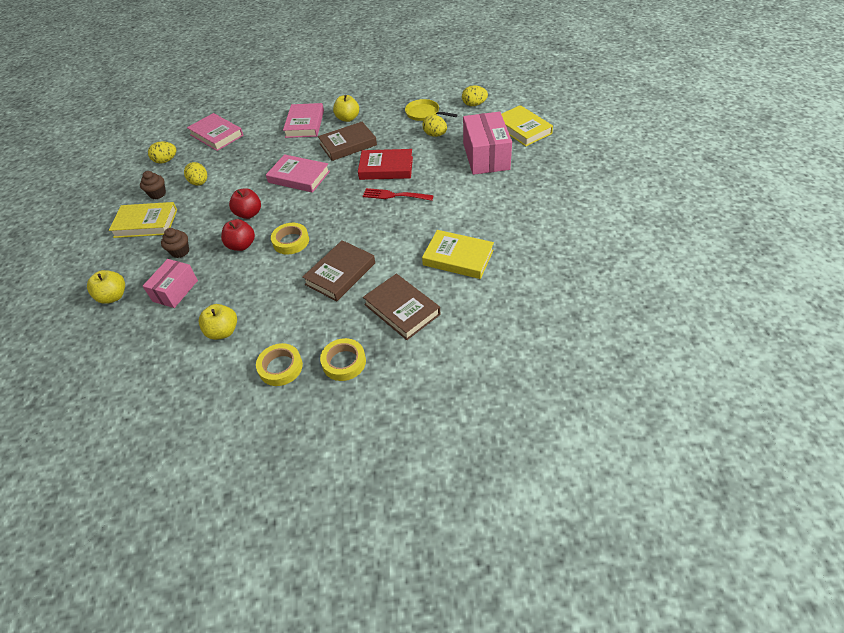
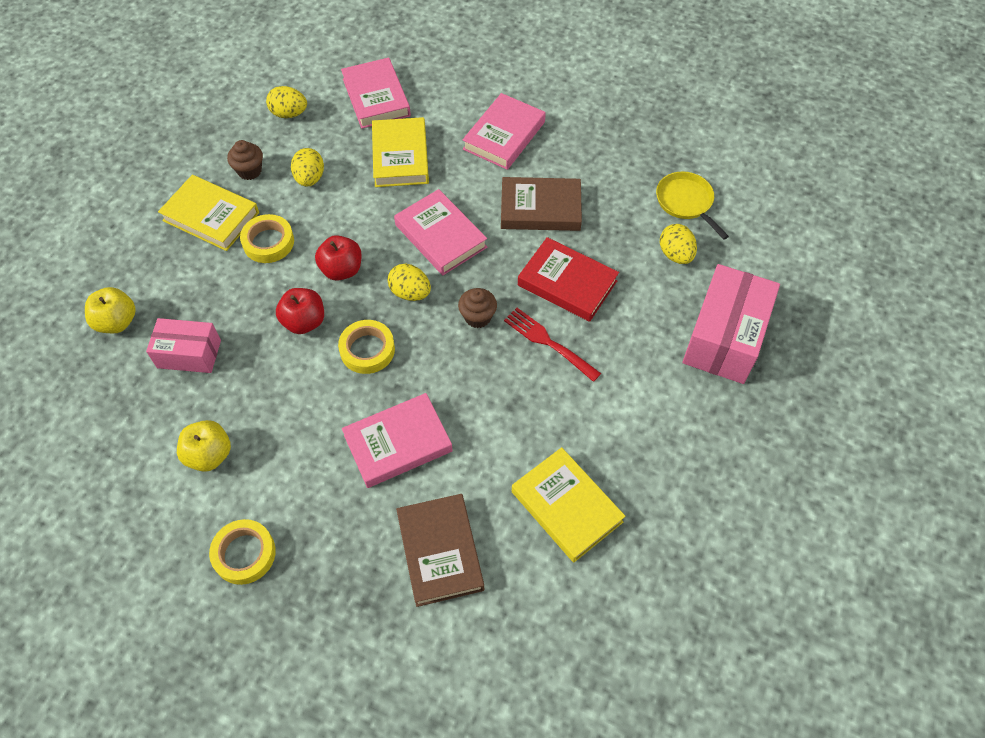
camera: 25 degrees right, 10 degrees up
pink box [143,259,198,308] -> pink box turned 45 degrees clockwise [146,318,221,373]
brown cupcake [161,228,189,258] -> brown cupcake moved to [458,288,497,328]
brown book [302,240,375,301] -> pink book [342,393,453,488]
yellow tape [320,338,366,381] -> yellow tape moved to [240,214,294,263]
yellow apple [333,95,359,122] -> none
yellow egg [462,85,488,106] -> yellow egg moved to [388,264,431,301]
yellow book [501,105,553,146] -> yellow book moved to [372,117,429,187]

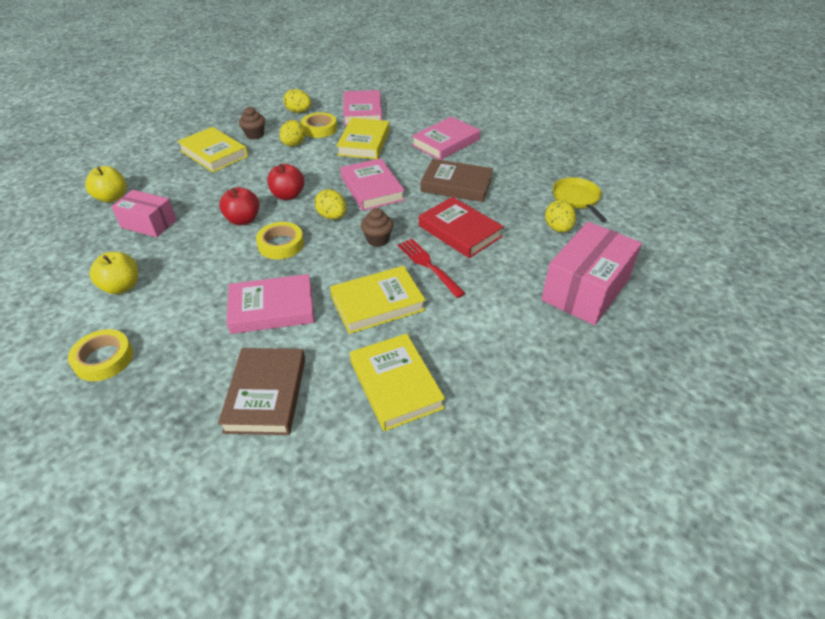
camera: 15 degrees right, 15 degrees down
yellow tape [240,214,294,263] -> yellow tape moved to [301,112,337,138]
none -> yellow book [330,266,426,334]

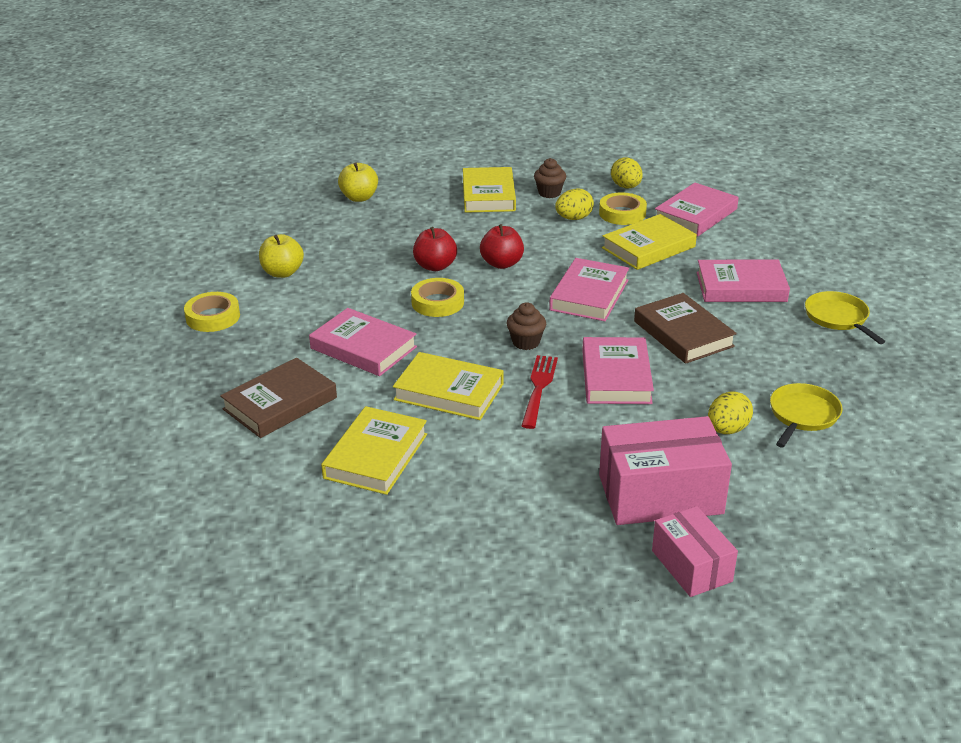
camera: 45 degrees right, 10 degrees down
pink box [111,190,177,237] -> pink box moved to [652,506,738,597]
yellow egg [314,189,347,219] -> none
red book [419,197,504,258] -> pink book [582,337,654,404]
none -> yellow pan [805,291,886,344]

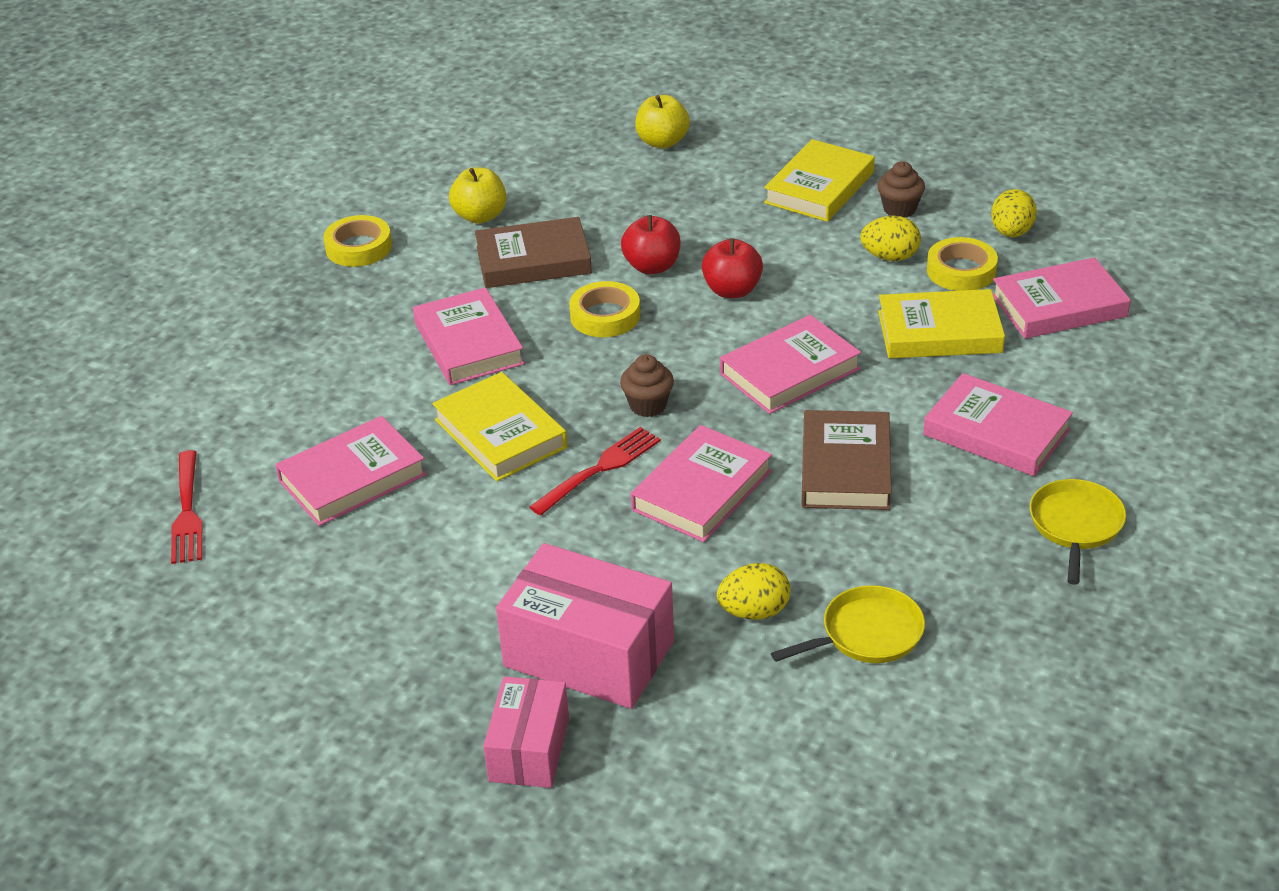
camera: 35 degrees right, 5 degrees up
brown book [220,358,337,438] -> brown book moved to [475,217,592,288]
yellow book [321,406,427,495] -> pink book [275,416,426,526]
none -> red fork [171,450,202,564]

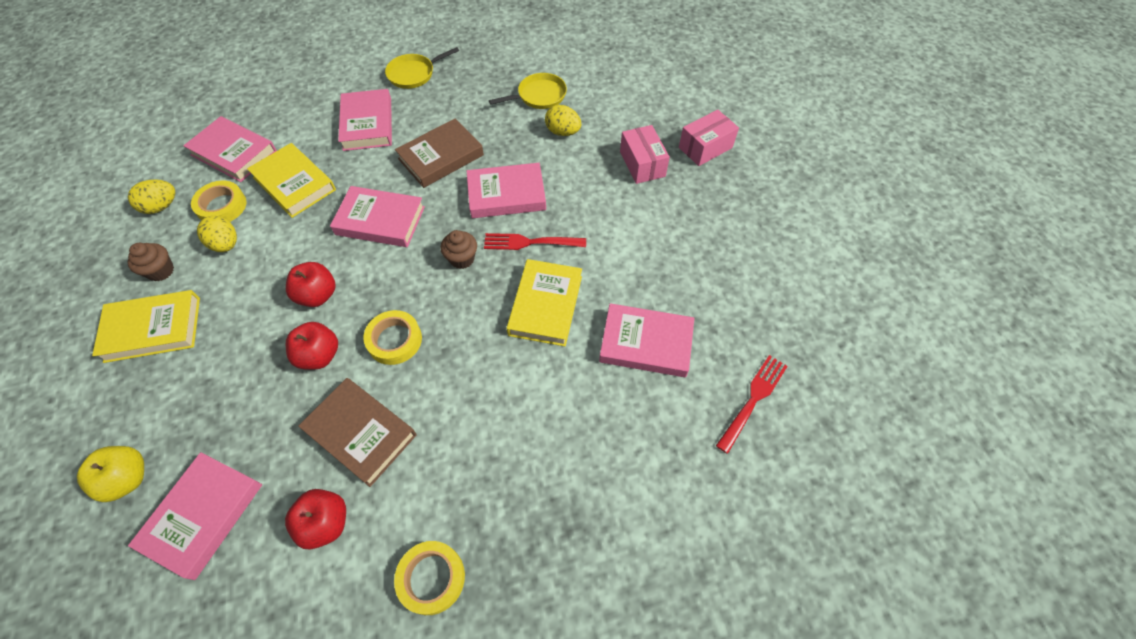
camera: 135 degrees left, 20 degrees up
pink book [413,287,525,385] -> pink book moved to [128,452,262,580]
yellow apple [449,167,507,224] -> red apple [285,489,346,549]
pink box [496,543,674,709] -> pink box [620,125,670,184], size x0.61
yellow pan [771,585,925,663] -> yellow pan turned 135 degrees clockwise [489,73,567,109]

